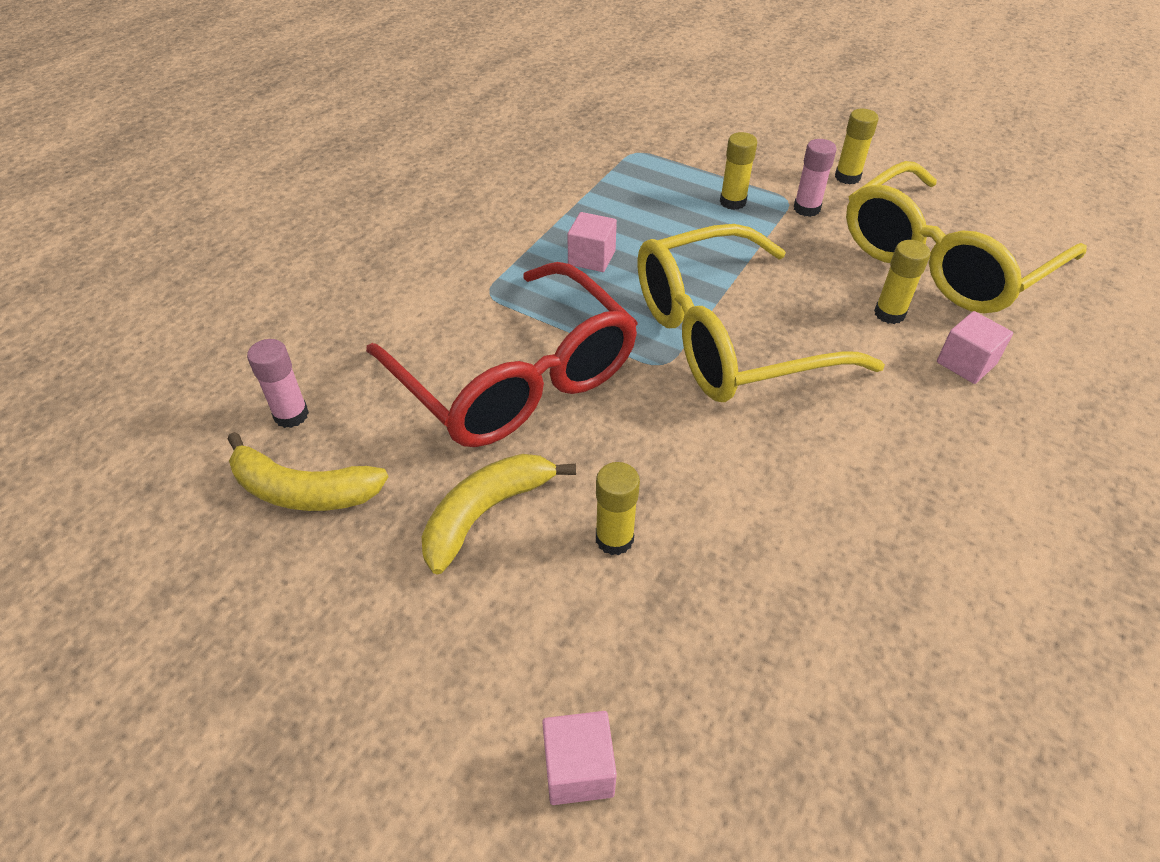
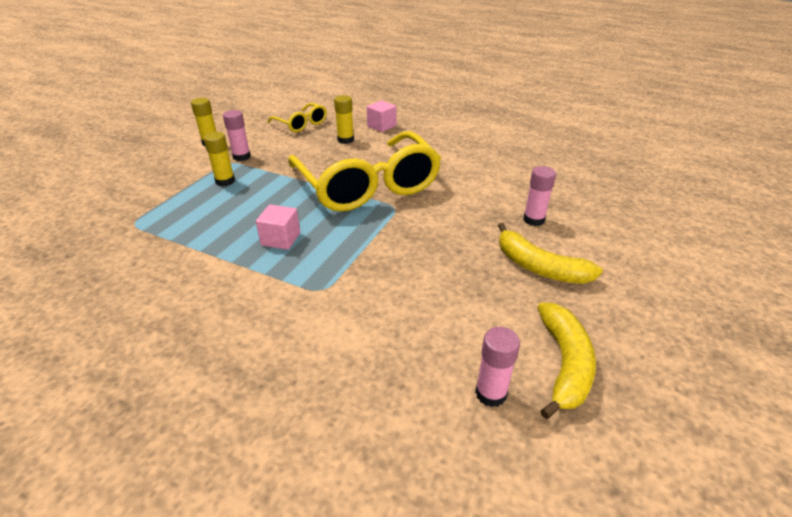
camera: 95 degrees left, 10 degrees down
red glasses [366,262,638,447] -> none
pink cube [542,711,617,805] -> none
yellow glue stick [596,462,640,555] -> pink glue stick [523,166,556,226]
yellow glasses [846,161,1087,313] -> yellow glasses [267,103,327,132], size x0.46

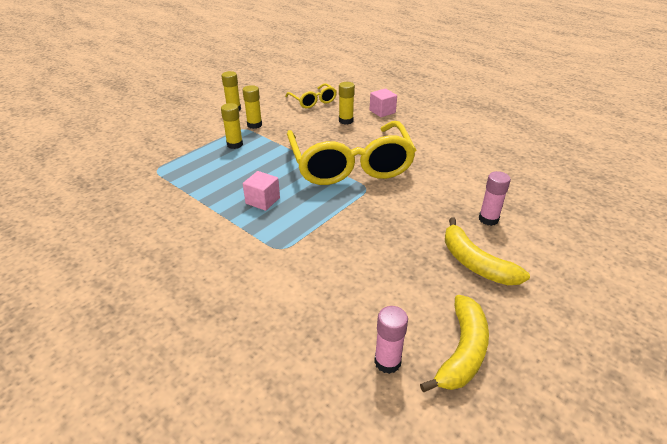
camera: 15 degrees right, 0 degrees up
pink glue stick [223,110,251,161] -> yellow glue stick [243,85,262,129]

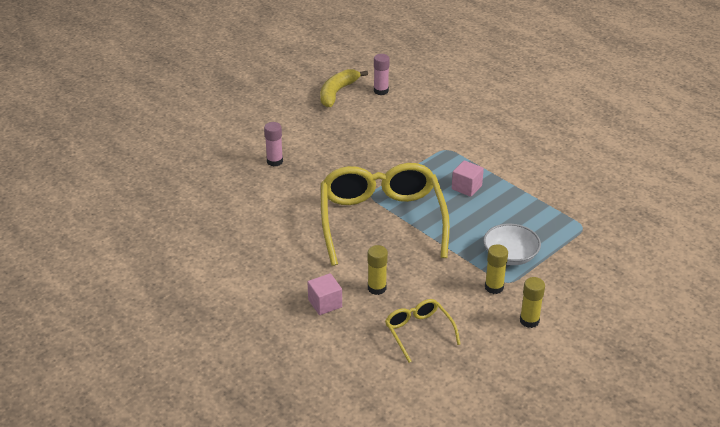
camera: 175 degrees left, 0 degrees up
yellow glue stick [221,103,243,149] -> white bowl [483,224,541,265]
yellow banana [445,217,530,285] -> none

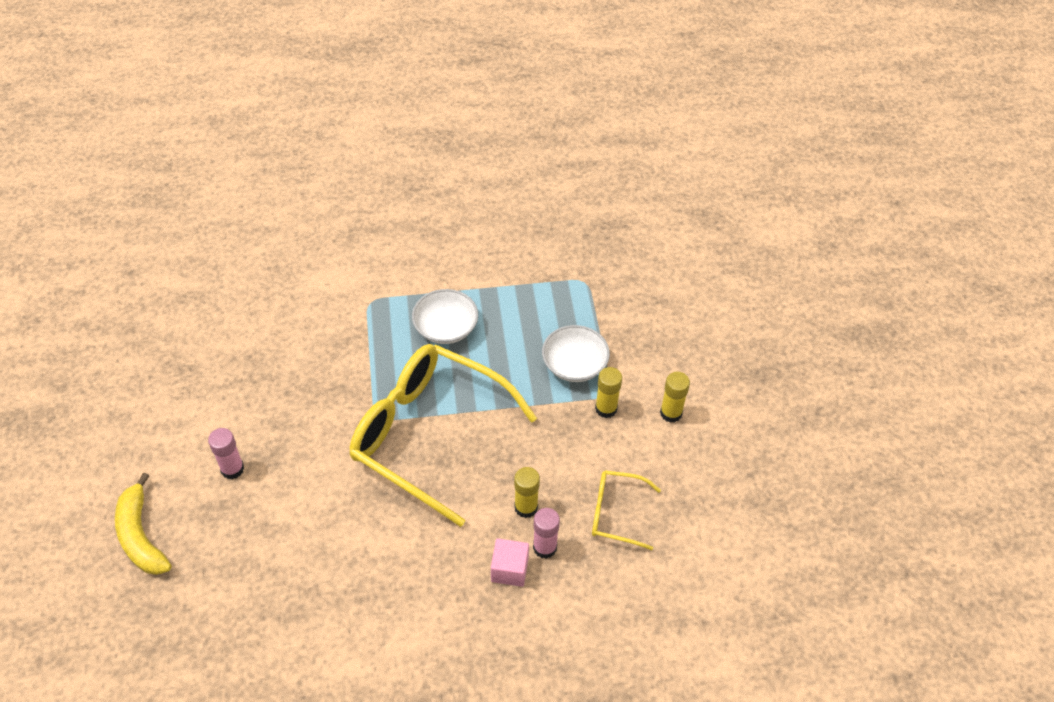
camera: 55 degrees left, 15 degrees up
yellow banana [320,69,368,107] -> yellow banana moved to [115,472,172,575]
pink glue stick [374,54,390,95] -> pink glue stick moved to [533,508,560,559]
pink cube [452,160,484,197] -> white bowl [412,289,478,344]

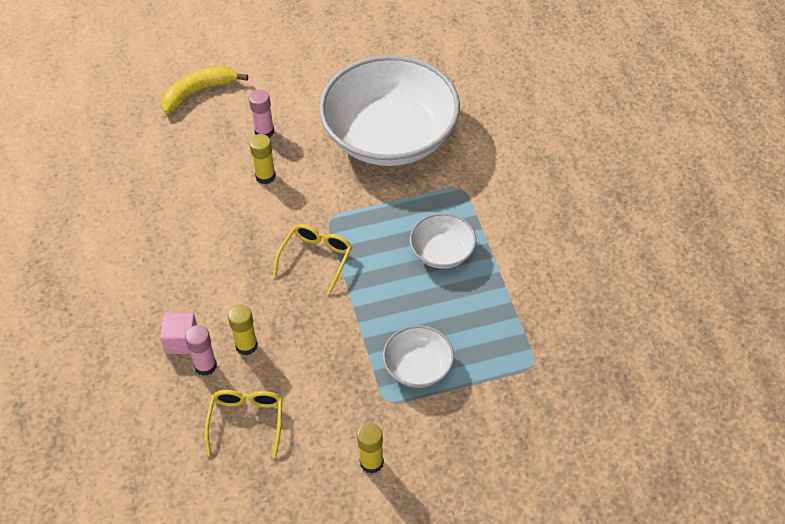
camera: 85 degrees right, 0 degrees up
yellow glasses [350,344,537,527] -> yellow glasses [273,224,352,295], size x0.46
yellow glue stick [595,367,622,418] -> yellow glue stick moved to [249,134,276,184]
none -> white bowl [319,55,460,166]

